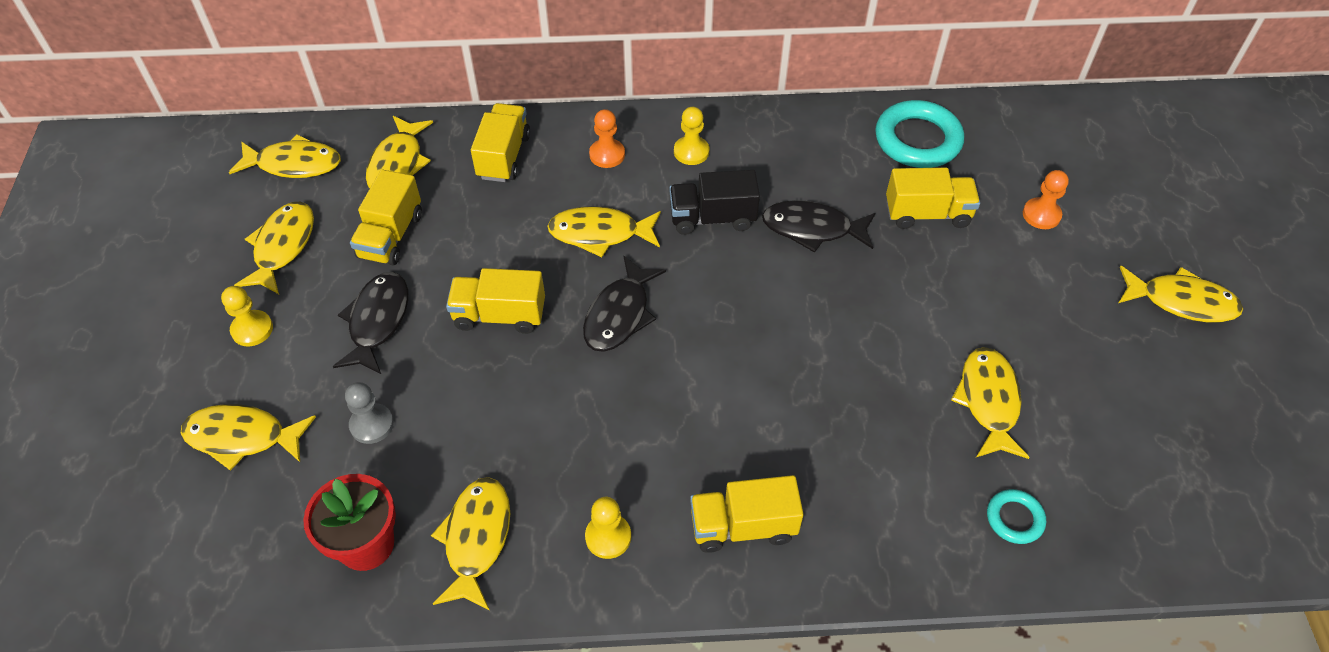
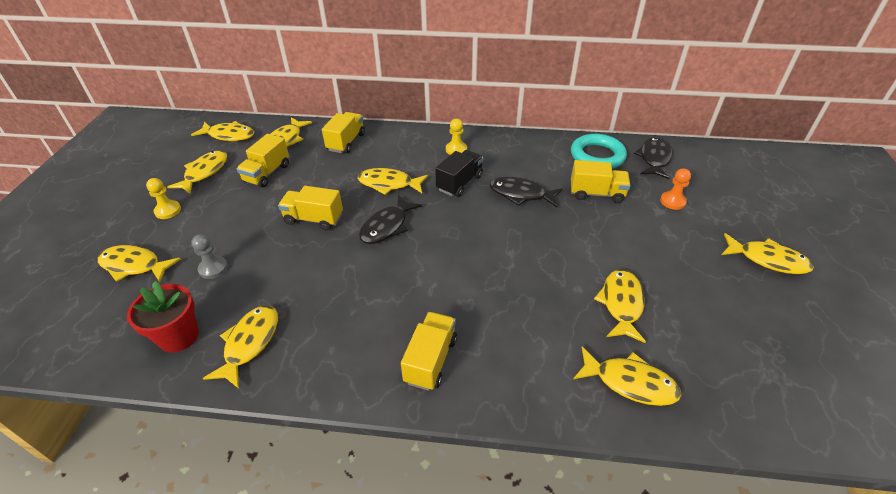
camera: 10 degrees right, 10 degrees down
black fish [333,272,408,374] -> black fish moved to [634,137,672,179]
yellow pawn [585,497,631,559] -> none
orange pawn [589,109,625,168] -> none
black truck [670,170,760,235] -> black truck turned 120 degrees clockwise [435,150,483,197]
yellow truck [690,475,804,553] -> yellow truck turned 105 degrees clockwise [401,312,457,391]
turquoise ring [987,489,1046,544] -> yellow fish [573,347,681,406]

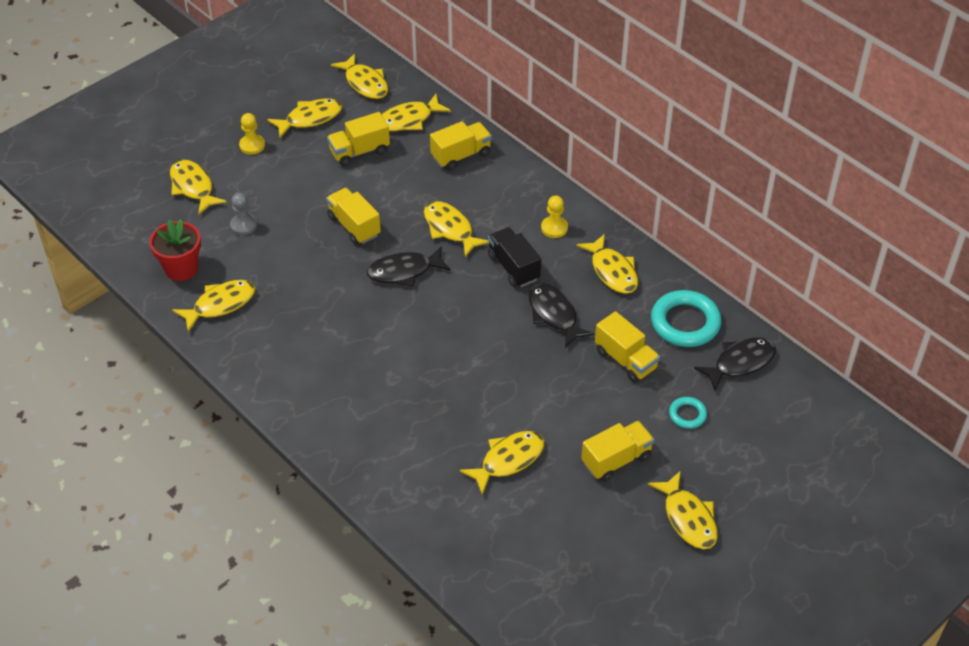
camera: 40 degrees right, 5 degrees up
yellow truck [401,312,457,391] -> yellow truck moved to [581,421,655,482]
black truck [435,150,483,197] -> black truck turned 105 degrees counterclockwise [488,227,541,287]
yellow fish [573,347,681,406] -> yellow fish moved to [577,234,638,294]
orange pawn [660,168,691,210] -> turquoise ring [669,397,707,429]

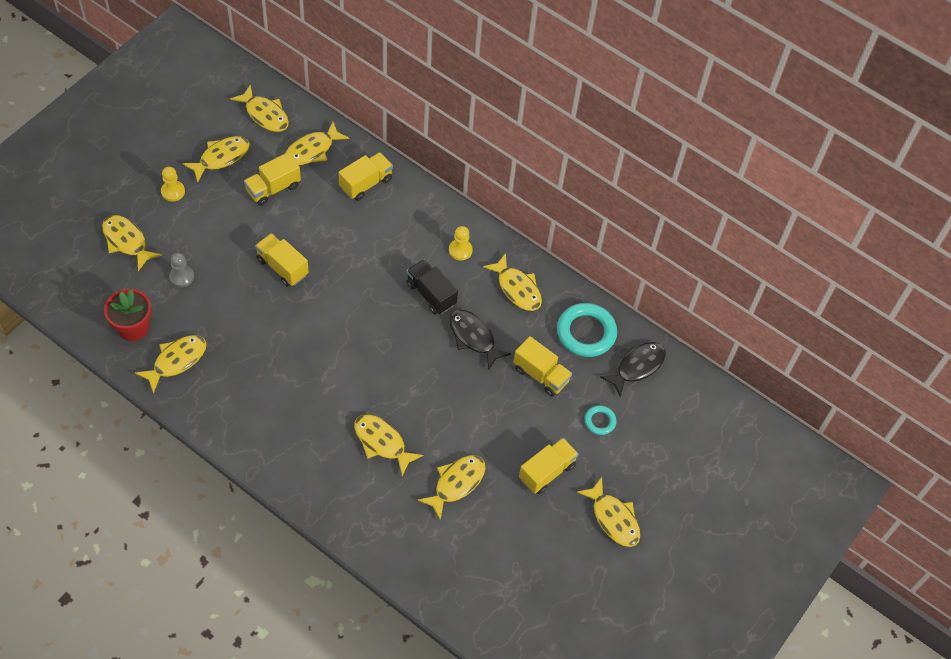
camera: 15 degrees left, 10 degrees up
black fish [367,246,451,286] -> none
yellow fish [424,201,489,257] -> yellow fish moved to [354,414,423,476]

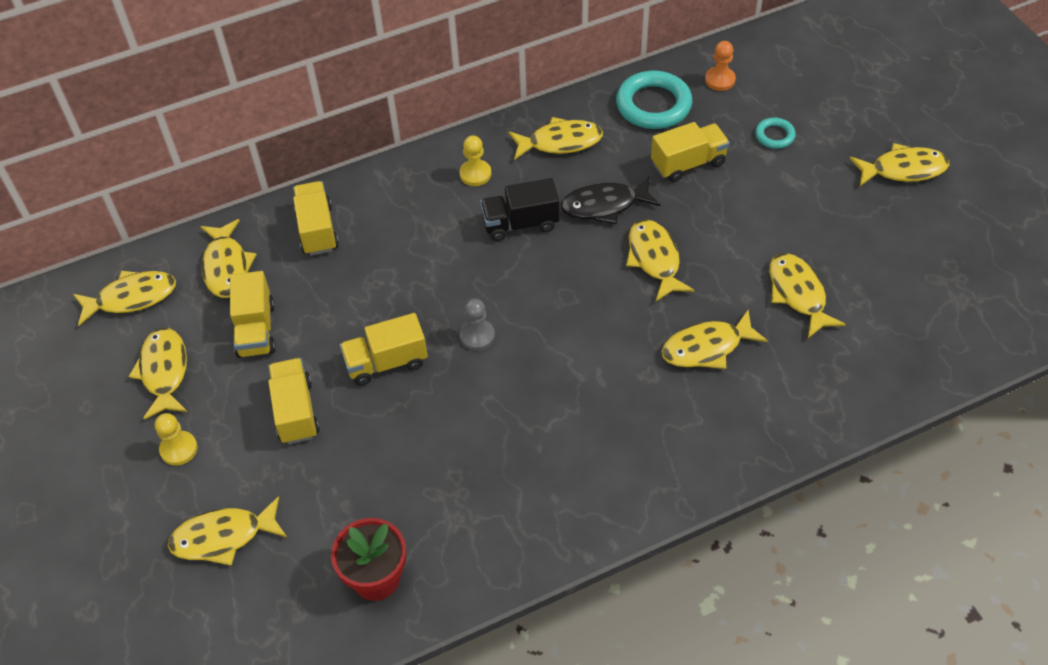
camera: 55 degrees left, 5 degrees down
yellow fish [135,335,206,393] -> yellow fish moved to [626,219,695,301]
grey pawn [169,253,194,287] -> grey pawn moved to [460,299,495,351]
yellow truck [519,438,579,494] -> yellow truck moved to [268,358,320,444]
black fish [600,342,666,397] -> orange pawn [705,41,736,91]

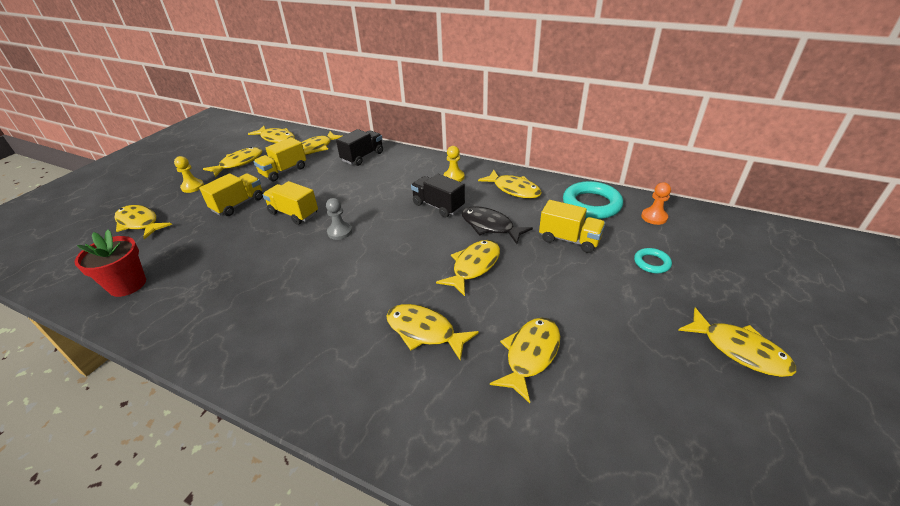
camera: 50 degrees right, 15 degrees down
yellow truck [293,181,339,255] -> black truck [336,129,383,166]

